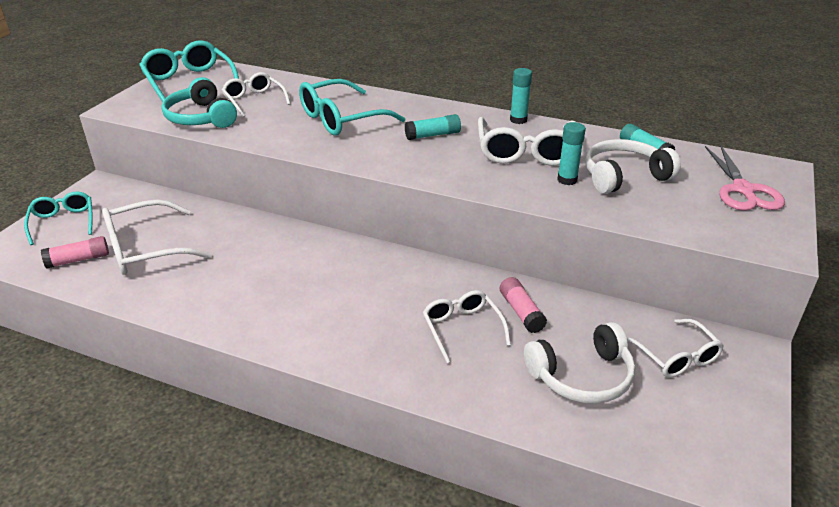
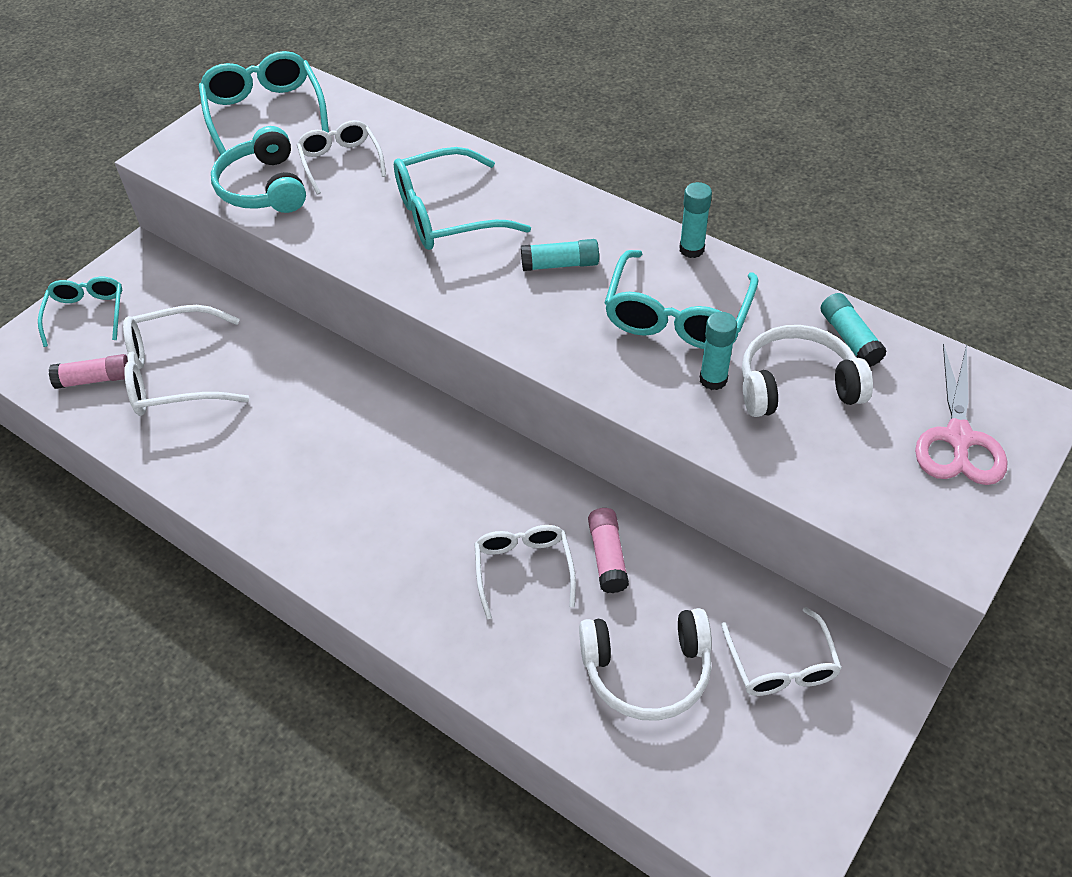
camera: 15 degrees right, 15 degrees up
white glasses [478,117,576,166] -> turquoise glasses [604,250,759,349]

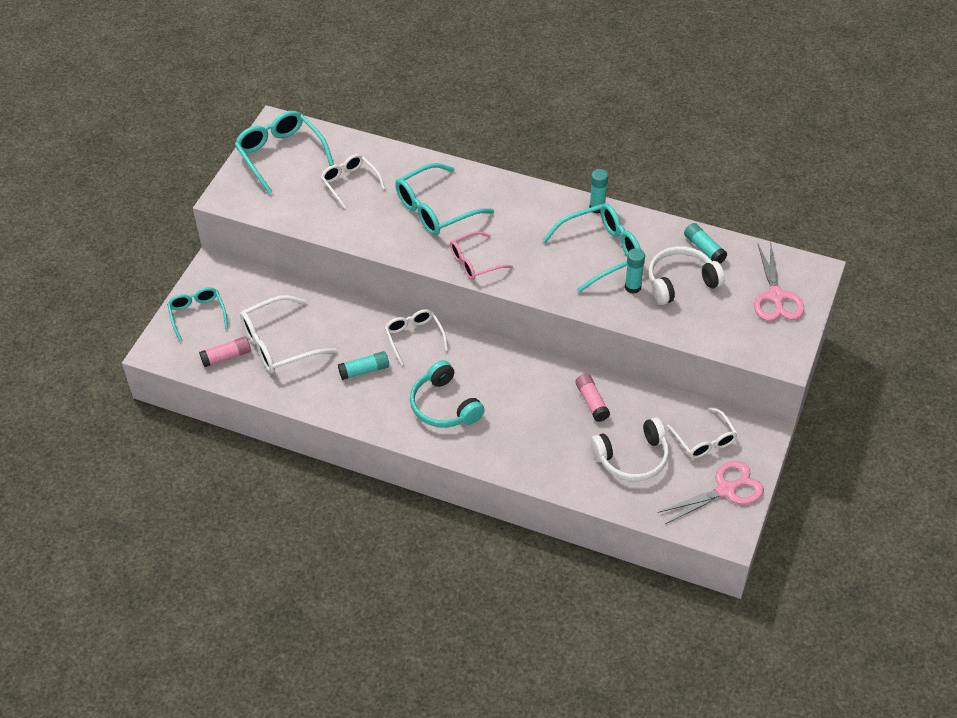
camera: 15 degrees left, 0 degrees up
turquoise headphones [211,126,306,213] -> turquoise headphones moved to [410,360,485,428]
white glasses [474,525,576,619] -> white glasses moved to [385,309,448,366]
turquoise glue stick [521,239,599,271] -> turquoise glue stick moved to [338,351,389,380]
turquoise glasses [604,250,759,349] -> turquoise glasses turned 120 degrees counterclockwise [542,203,641,293]
none -> pink glasses [450,231,513,280]
none -> pink scissors [658,461,764,524]

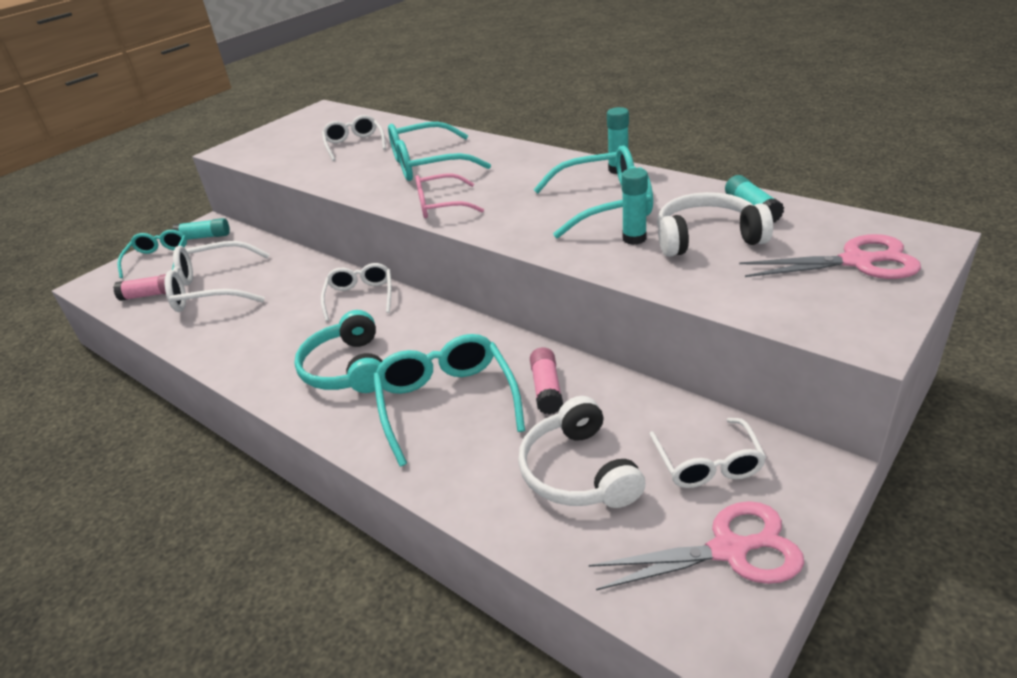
camera: 20 degrees right, 15 degrees down
turquoise glasses [235,111,334,194] -> turquoise glasses moved to [373,334,525,467]
turquoise glue stick [338,351,389,380] -> turquoise glue stick moved to [172,218,230,240]
white headphones [591,418,669,481] -> white headphones turned 75 degrees clockwise [518,396,646,508]
pink scissors [754,244,804,321] -> pink scissors turned 105 degrees counterclockwise [739,234,921,279]

